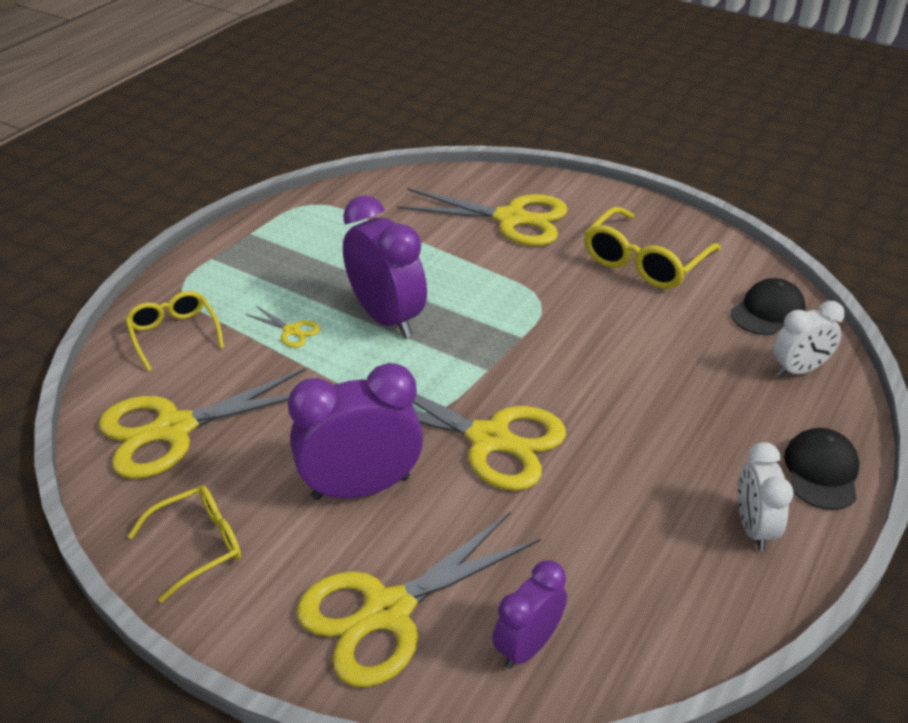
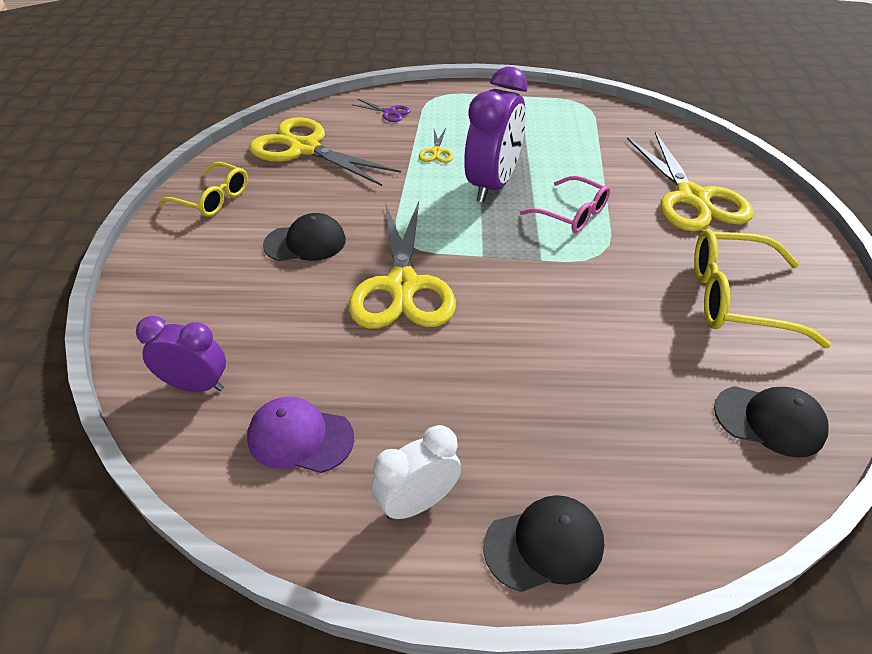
camera: 60 degrees right, 5 degrees up
yellow glasses [125,291,224,371] -> purple scissors [351,99,411,122]
purple clock [288,363,423,500] -> black cap [263,213,346,261]
yellow scissors [296,511,540,688] -> none
white clock [773,301,845,377] -> none
none -> purple cap [247,397,354,473]
none -> pink glasses [520,176,610,233]

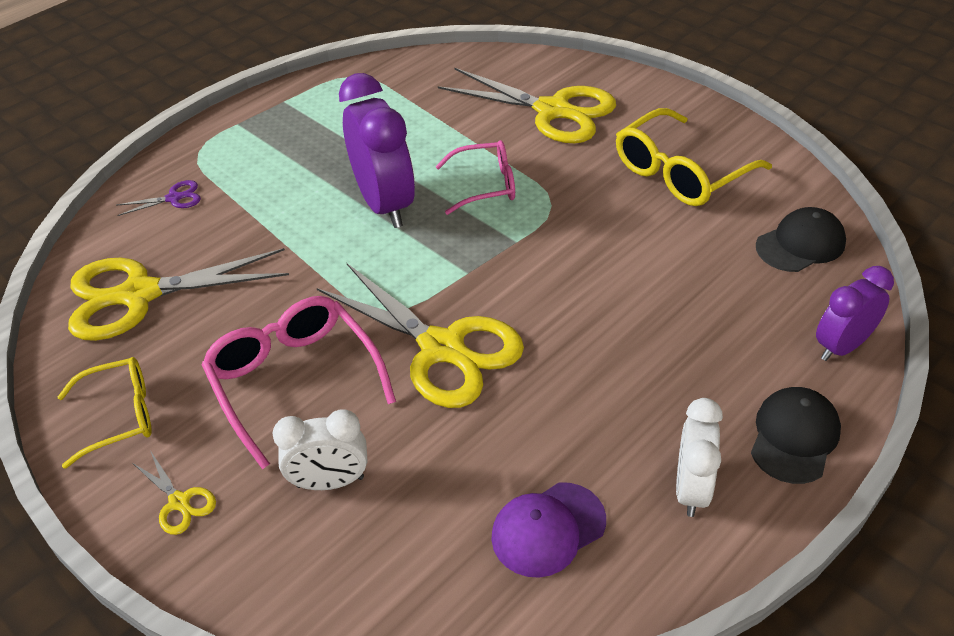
camera: 45 degrees left, 0 degrees up
purple clock [136,316,226,392] -> purple clock moved to [816,266,894,361]
black cap [263,213,346,261] -> pink glasses [202,296,396,469]
yellow scissors [419,128,453,163] -> yellow scissors moved to [133,452,216,535]
none -> white clock [272,409,367,490]

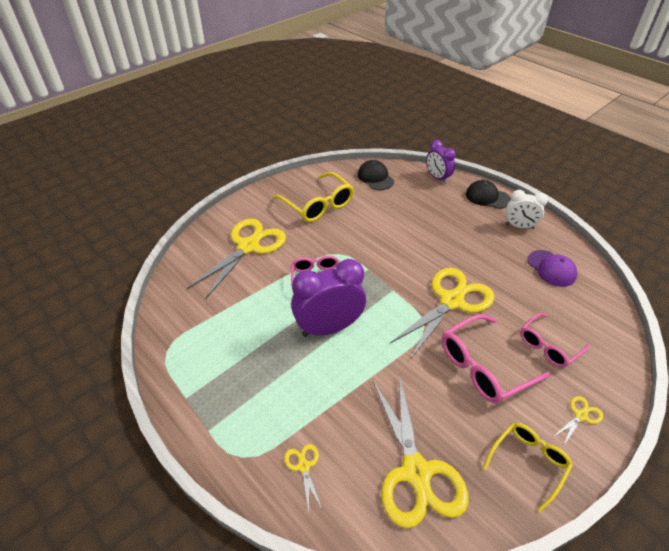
camera: 90 degrees left, 0 degrees up
yellow glasses [58,357,152,469] -> yellow glasses turned 60 degrees clockwise [483,423,573,512]
purple scissors [117,180,201,216] -> yellow scissors [284,444,322,511]
white clock [272,409,367,490] -> pink glasses [520,313,590,368]

